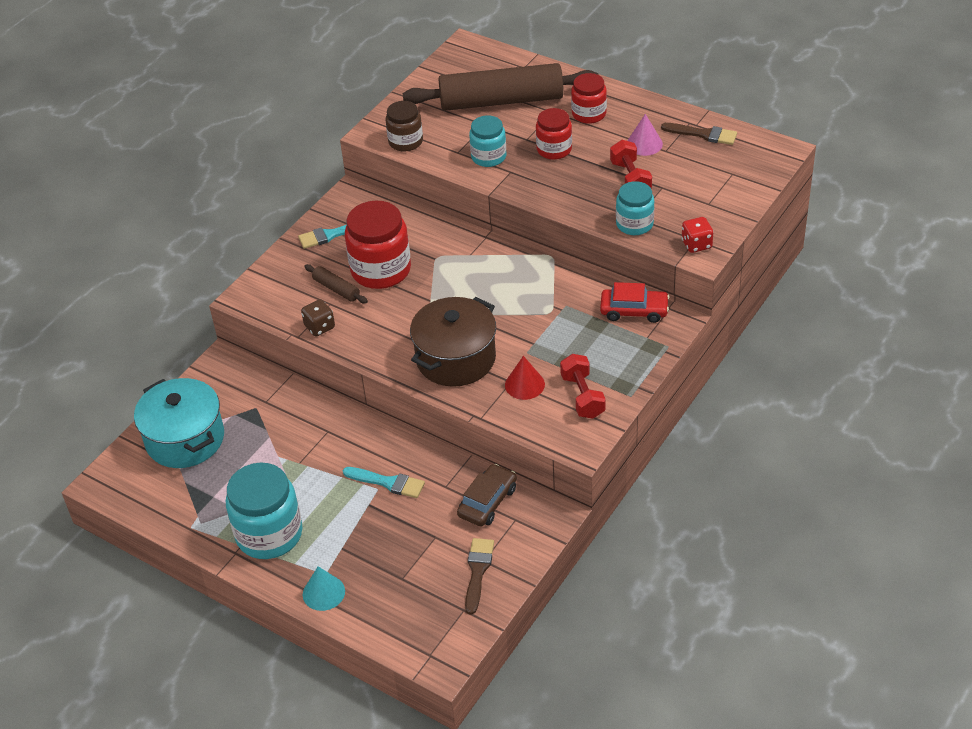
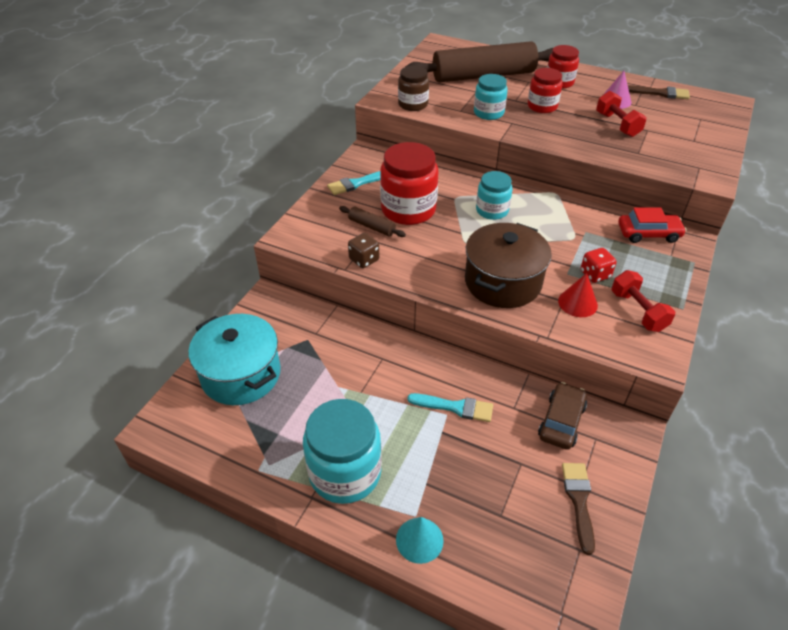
camera: 10 degrees left, 0 degrees up
turquoise jar [616,181,654,235] -> turquoise jar moved to [476,171,513,220]
red dice [681,217,713,253] -> red dice moved to [581,248,617,283]

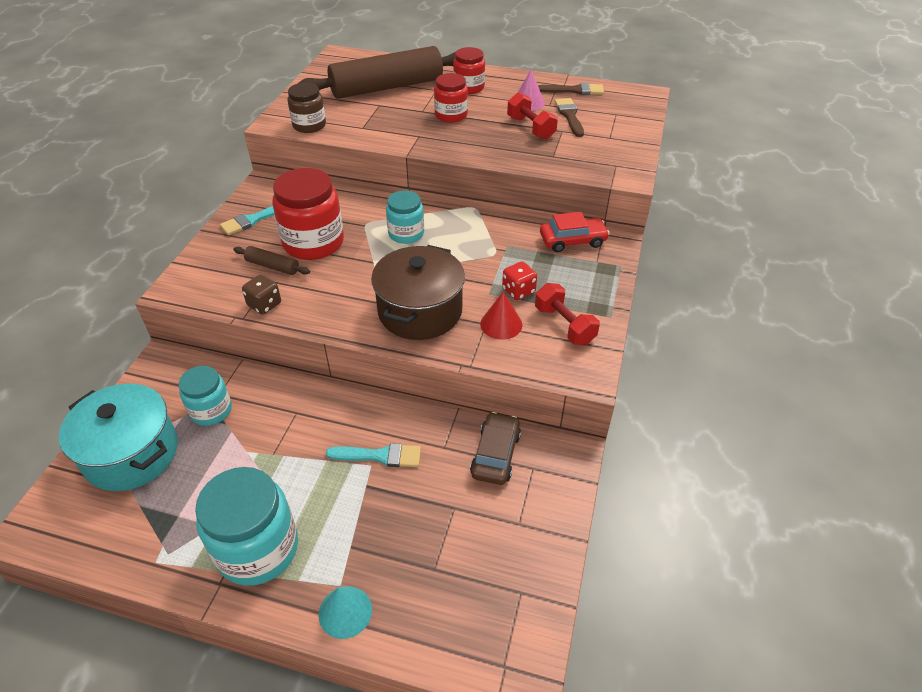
camera: 10 degrees left, 0 degrees up
turquoise jar [474,74,508,120] -> turquoise jar moved to [179,366,232,426]
brown brush [562,463,595,555] -> brown brush moved to [555,98,584,137]

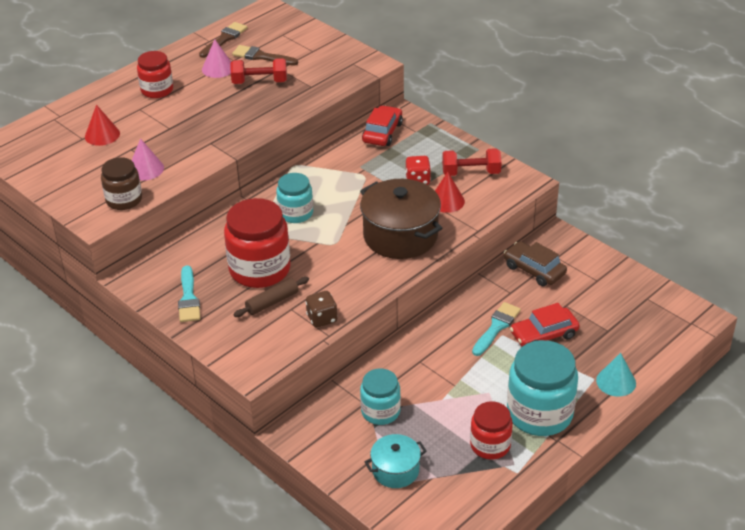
camera: 60 degrees left, 5 degrees down
turquoise pot [59,384,178,491] -> turquoise pot [364,434,427,488], size x0.55
brown rolling pin [299,46,455,99] -> red cone [85,105,120,146]
red jar [434,73,468,123] -> red jar moved to [470,401,513,460]
none -> pink cone [131,138,164,180]
none -> red car [510,303,580,346]

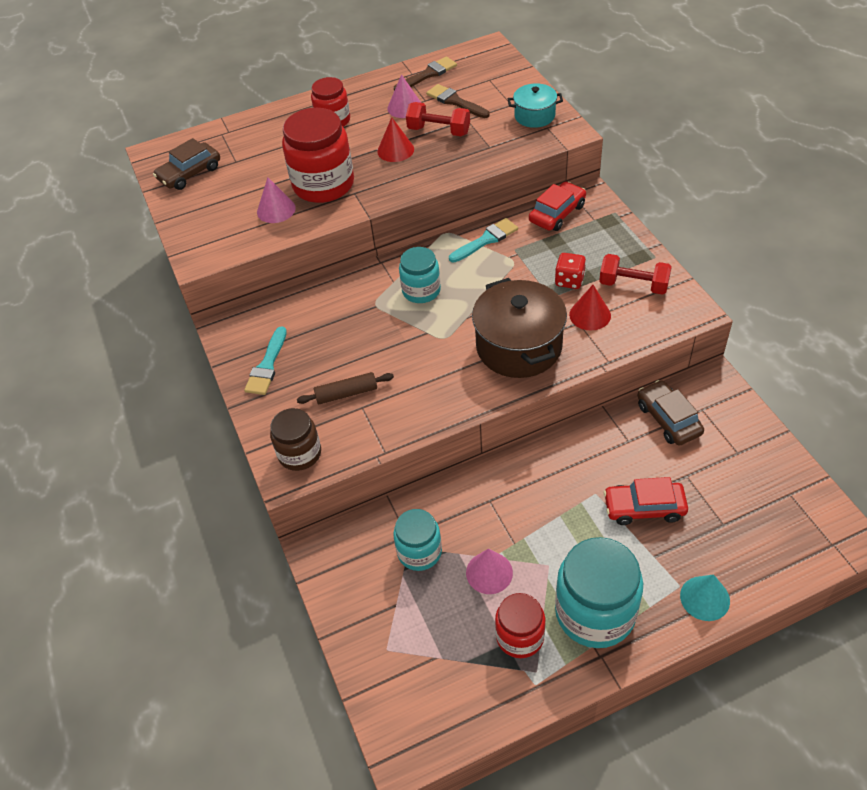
camera: 25 degrees right, 10 degrees up
red cone [85,105,120,146] -> red cone moved to [377,117,414,162]
brown jar [101,157,142,210] -> brown jar moved to [270,408,321,471]
red jar [224,198,291,288] -> red jar moved to [282,108,354,203]
brown dice [305,291,338,328] -> none
turquoise pot [364,434,427,488] -> turquoise pot moved to [508,83,563,128]
turquoise brush [472,302,521,356] -> turquoise brush moved to [449,218,518,262]
none -> brown car [153,138,220,190]
none -> pink cone [466,549,513,594]

